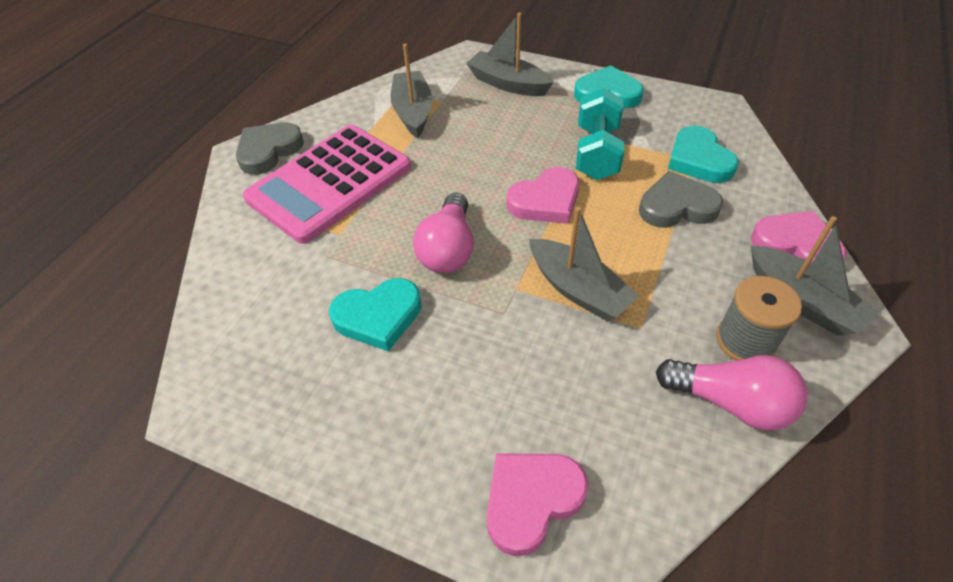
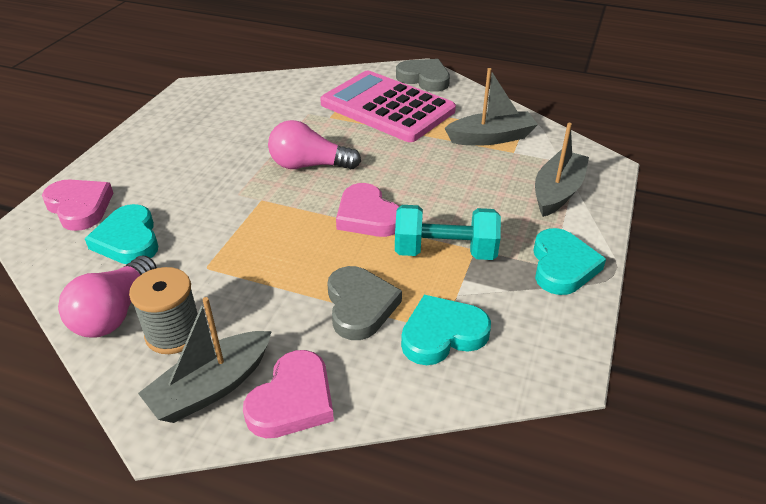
camera: 85 degrees right, 10 degrees down
turquoise heart [329,278,421,351] -> turquoise heart moved to [85,204,158,264]
grey boat [529,207,639,321] -> none

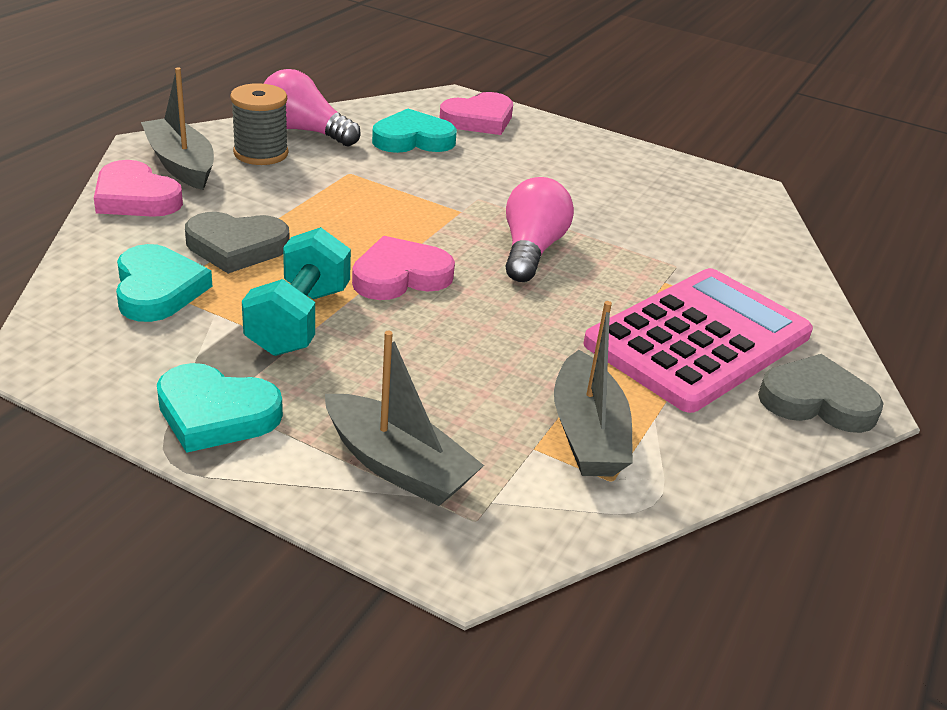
camera: 95 degrees right, 5 degrees down
grey heart [396,59,450,92] -> grey heart turned 120 degrees counterclockwise [758,354,884,433]

